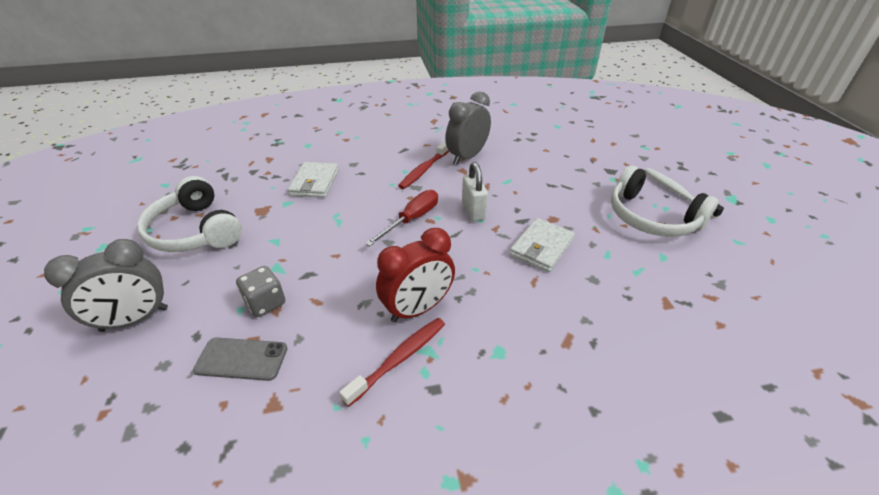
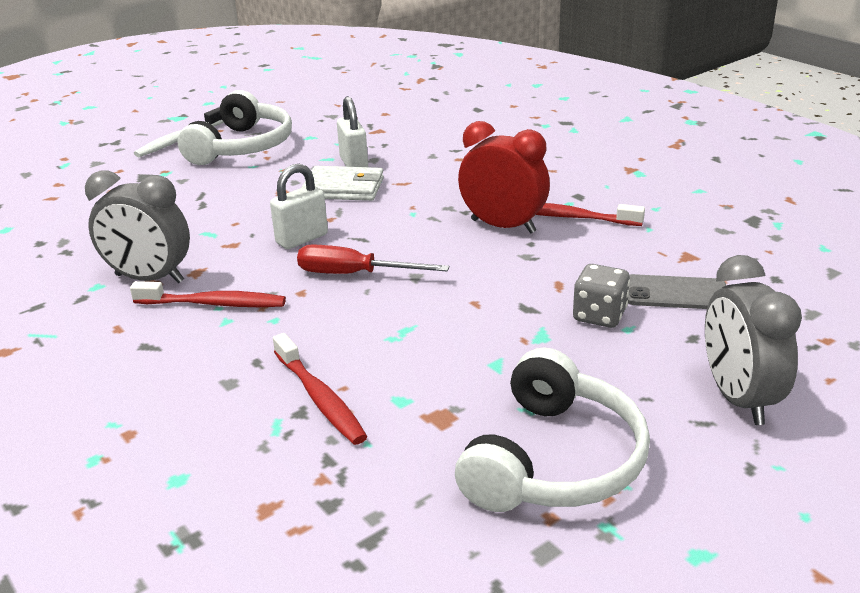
camera: 115 degrees left, 10 degrees down
grey clock [44,239,168,332] -> grey clock turned 135 degrees counterclockwise [705,255,802,425]
grey phone [193,337,287,381] -> grey phone turned 60 degrees counterclockwise [628,274,726,309]
white wallet [288,162,339,198] -> red toothbrush [273,333,368,445]
none -> white padlock [337,96,368,167]

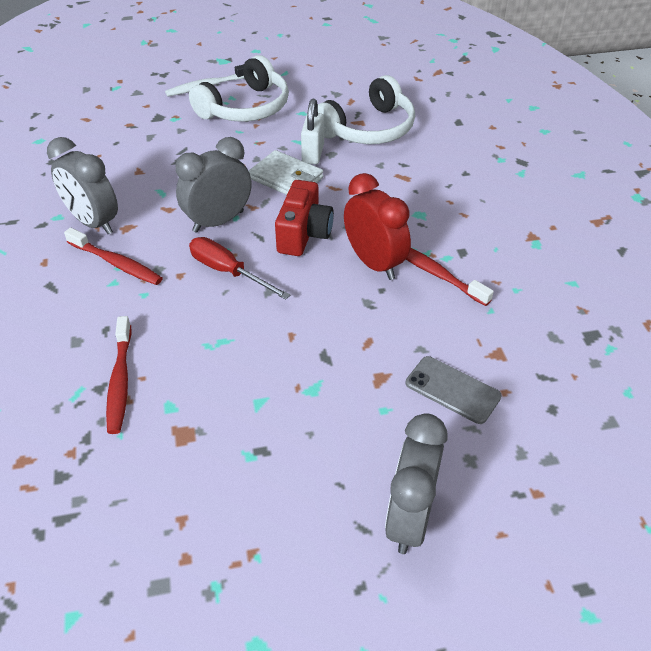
camera: 25 degrees right, 15 degrees up
white padlock [270,164,328,249] -> grey clock [176,137,251,233]
white headphones [455,347,650,512] -> white headphones moved to [318,75,415,144]
grey dice [573,264,630,328] -> none
none -> red camera [275,180,334,256]

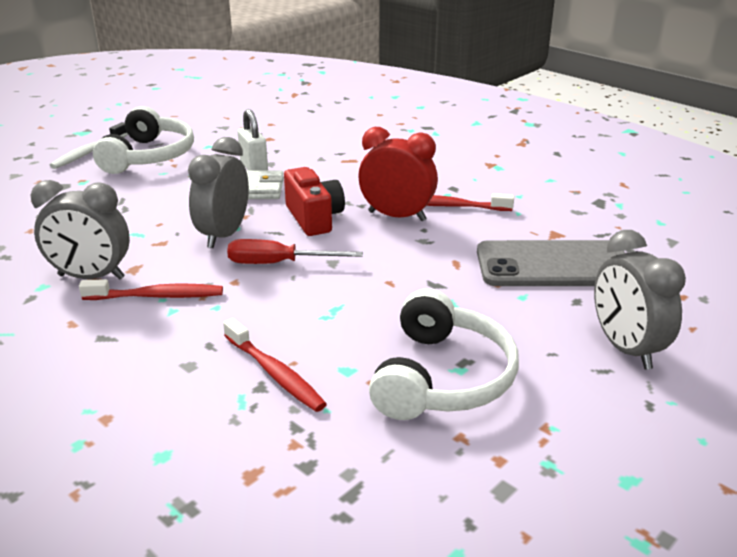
camera: 35 degrees left, 15 degrees down
white headphones [318,75,415,144] -> white headphones moved to [369,289,519,420]
grey phone [405,356,502,424] -> grey phone [477,240,625,286], size x1.79

